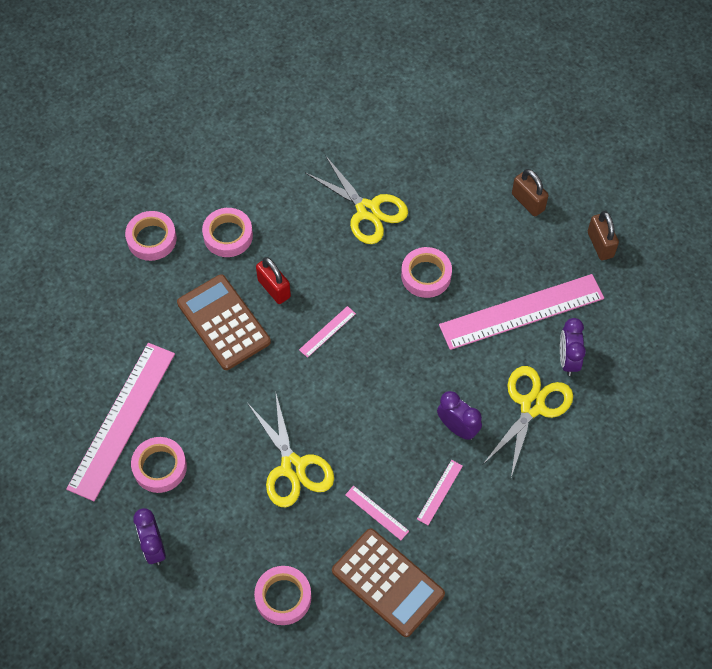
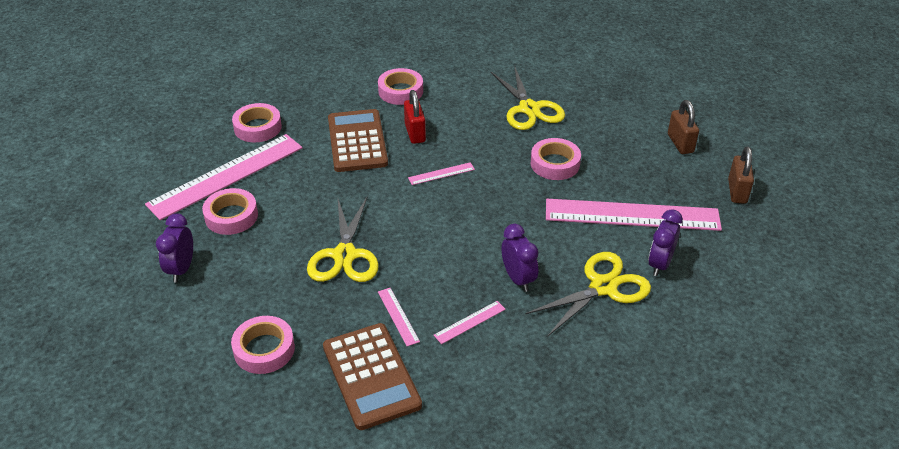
camera: 25 degrees right, 20 degrees down
pink tape [125,211,177,261] -> pink tape moved to [232,103,282,142]

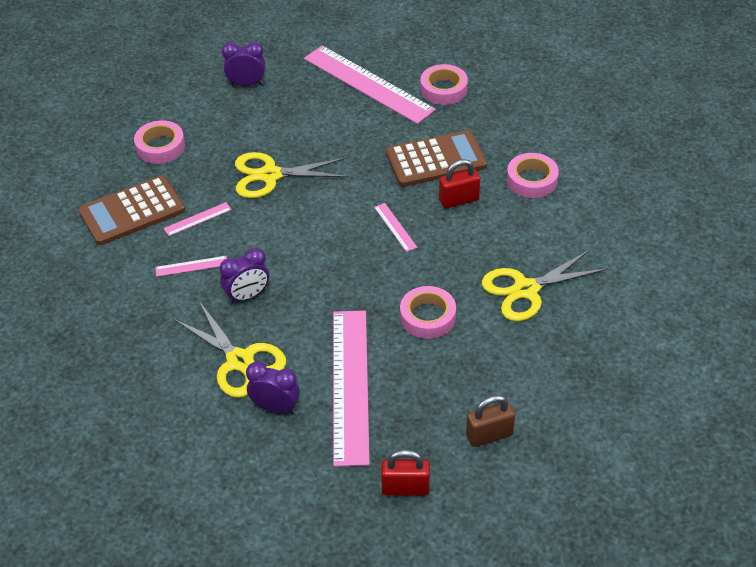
camera: 85 degrees right, 5 degrees up
pink tape [202,188,258,235] -> none
pink ruler [434,301,506,344] -> pink ruler turned 60 degrees counterclockwise [155,256,227,277]
brown padlock [728,147,754,204] -> red padlock [381,449,430,496]

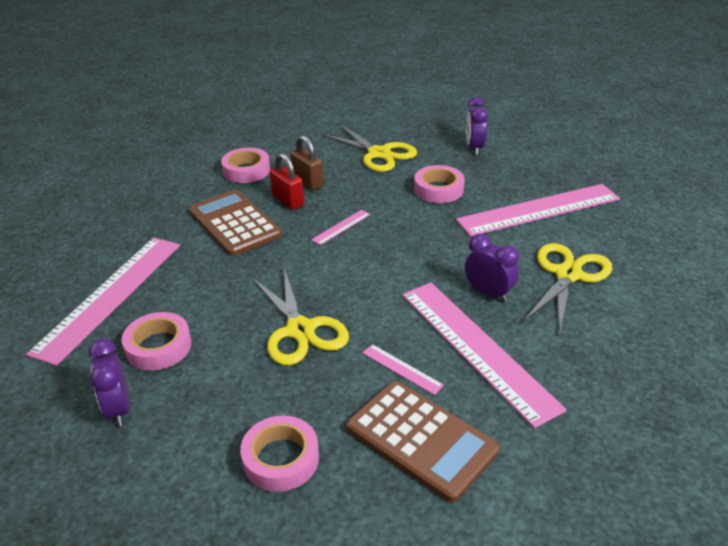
camera: 110 degrees left, 10 degrees down
pink ruler [155,256,227,277] -> pink ruler [402,283,567,428], size x2.45
purple clock [246,361,300,414] -> purple clock moved to [466,97,488,155]
red padlock [381,449,430,496] -> none
pink tape [420,64,468,105] -> pink tape moved to [122,312,192,370]
brown padlock [466,395,515,447] -> brown padlock moved to [290,135,324,190]

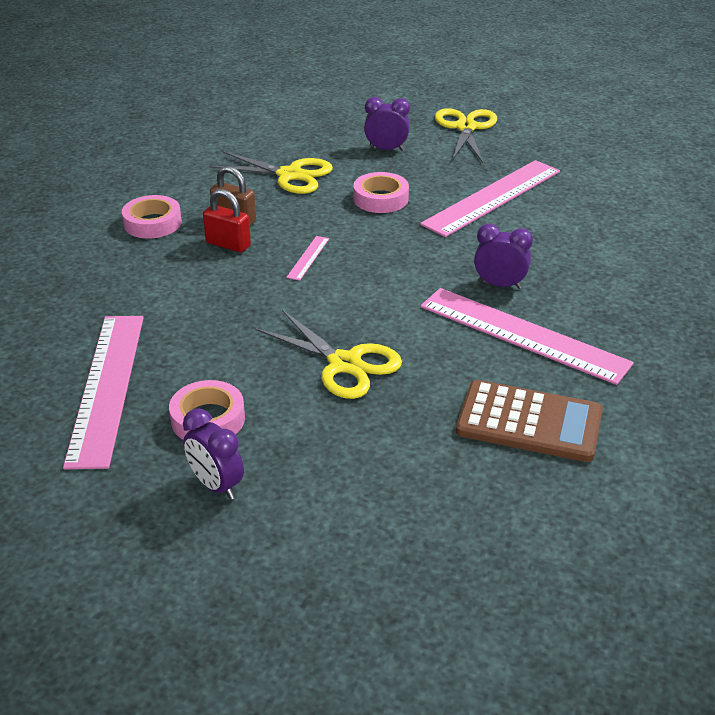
camera: 25 degrees left, 0 degrees up
brown calculator [189,190,282,256] -> none
pink tape [240,416,319,492] -> none
pink ruler [363,344,444,395] -> none
purple clock [466,97,488,155] -> purple clock turned 120 degrees clockwise [364,97,410,151]
yellow scissors [523,243,612,333] -> yellow scissors moved to [435,108,497,163]

